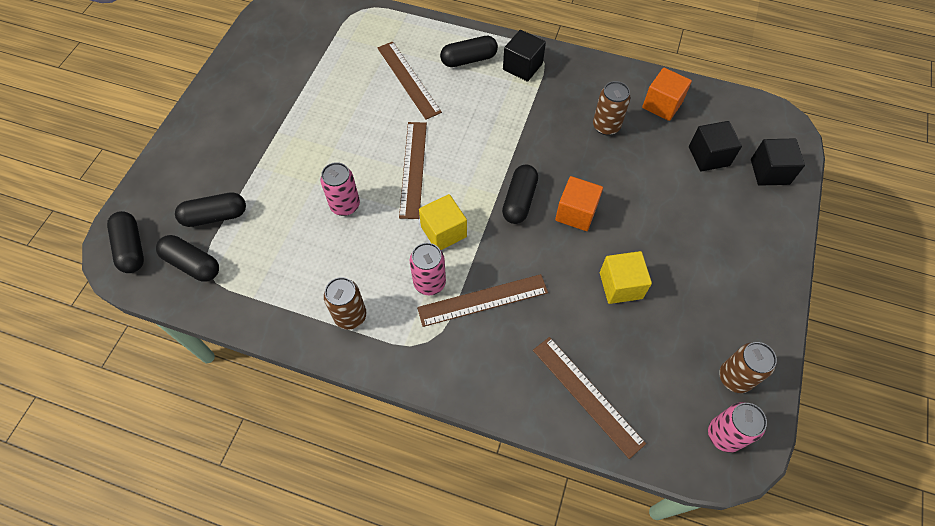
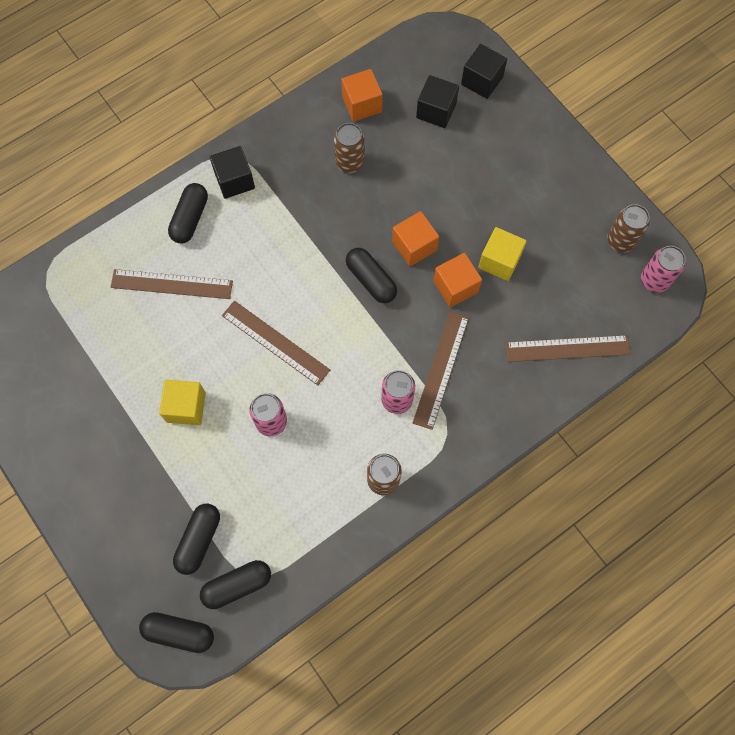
camera: 55 degrees left, 10 degrees up
yellow cube [419,194,467,250] -> yellow cube moved to [159,380,206,425]
none -> orange cube [433,253,482,307]

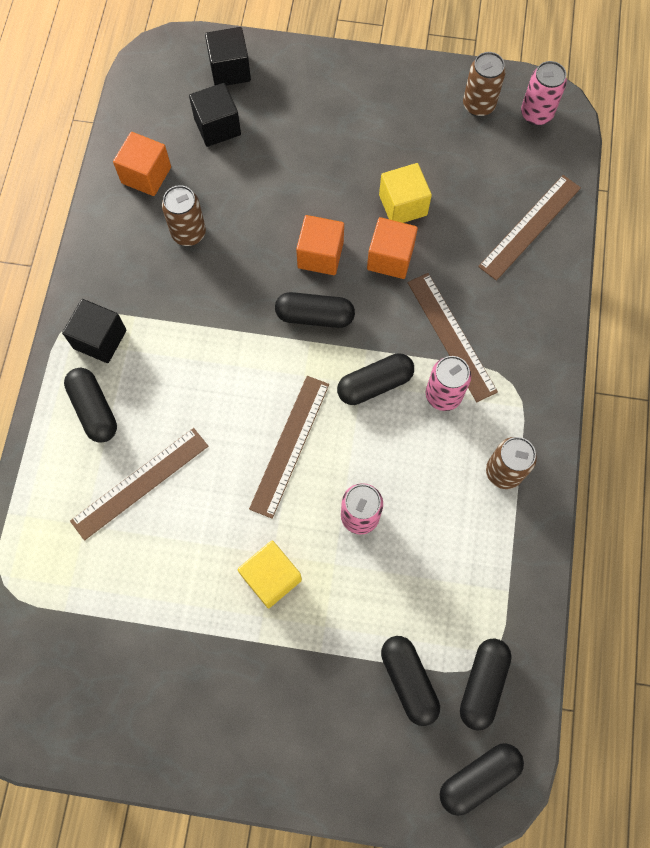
camera: 45 degrees left, 0 degrees up
brown ruler [222,301,330,386] -> brown ruler turned 60 degrees counterclockwise [249,376,329,519]
none -> black capsule [337,353,414,405]

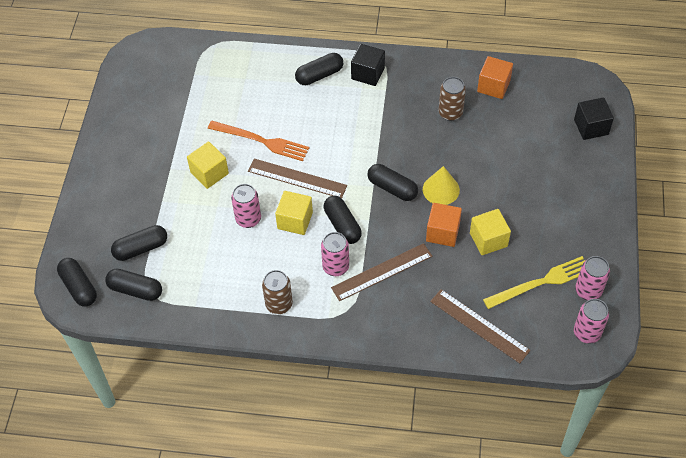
camera: 90 degrees right, 15 degrees down
brown ruler [70,428,208,541] -> none
black cube [189,83,241,147] -> none
black capsule [275,292,355,328] -> black capsule turned 60 degrees counterclockwise [367,164,418,201]
orange cube [296,215,344,275] -> yellow cone [423,166,460,205]
brown can [463,52,506,117] -> pink can [575,256,610,300]
none -> orange fork [208,121,309,161]
none -> yellow cube [275,191,313,235]
none -> yellow fork [483,256,585,309]

